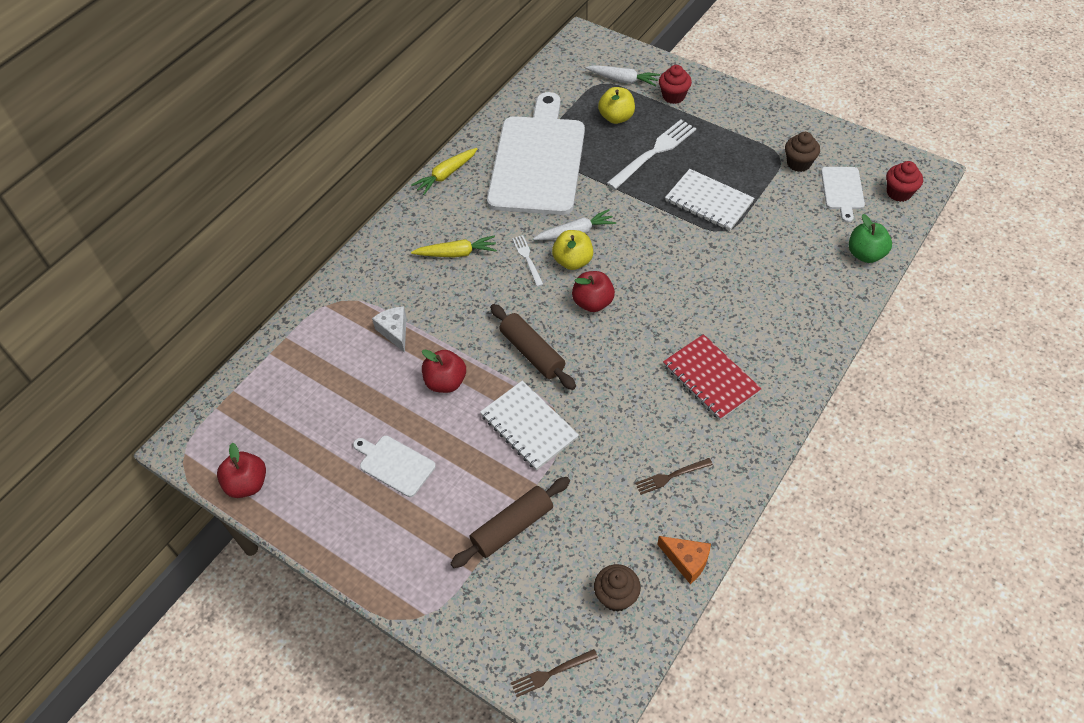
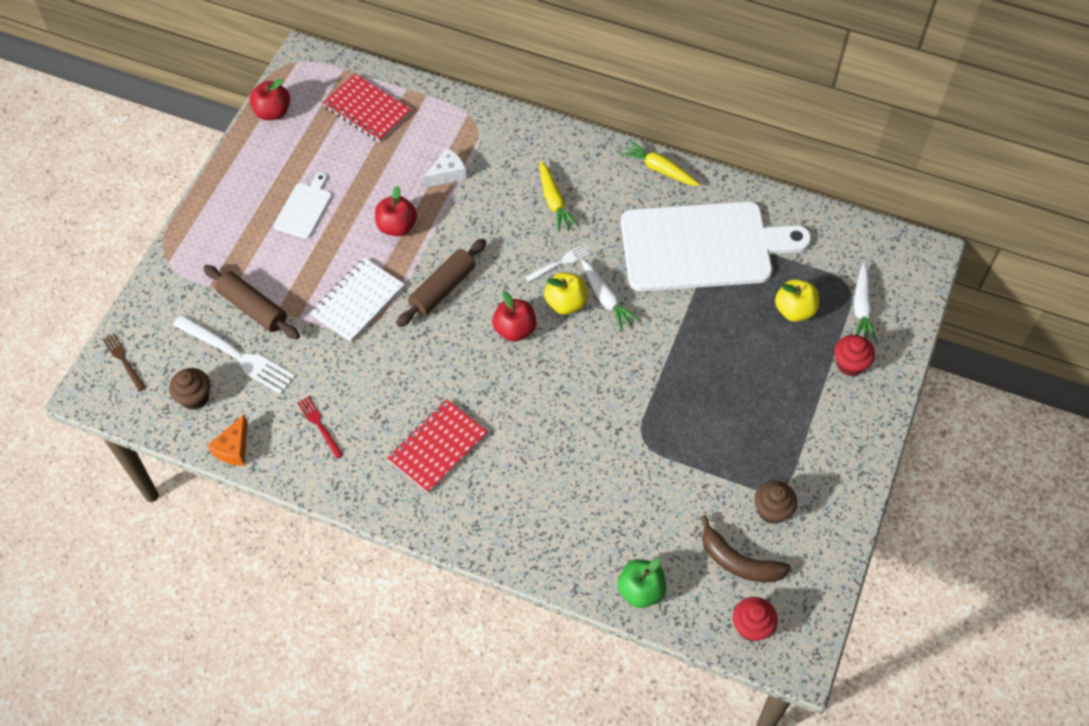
camera: 75 degrees right, 5 degrees up
white fork [607,120,696,190] -> white fork moved to [173,315,295,394]
brown fork [635,458,713,495] -> red fork [297,396,343,459]
white notebook [665,169,754,231] -> none
white cutting board [821,167,865,222] -> brown banana [700,515,791,582]
none -> red notebook [323,74,412,142]

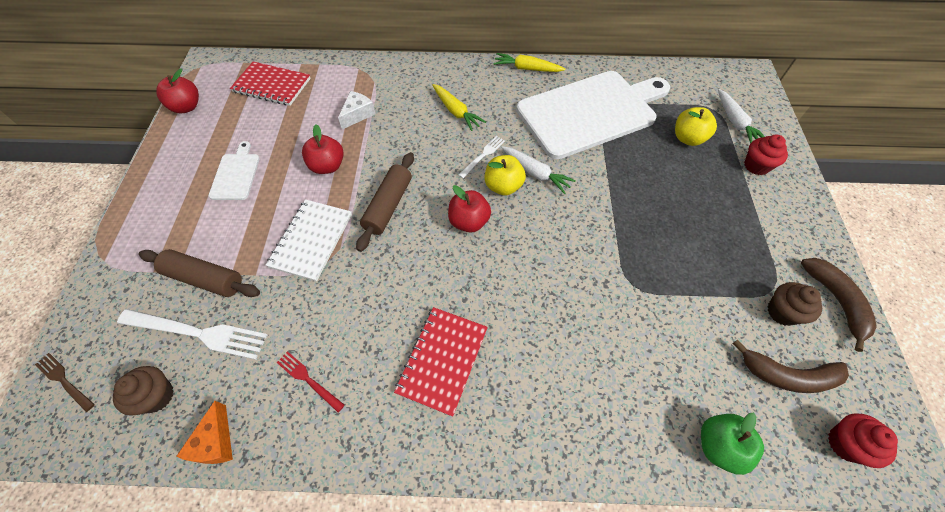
camera: 20 degrees left, 0 degrees up
none -> brown banana [801,258,877,352]

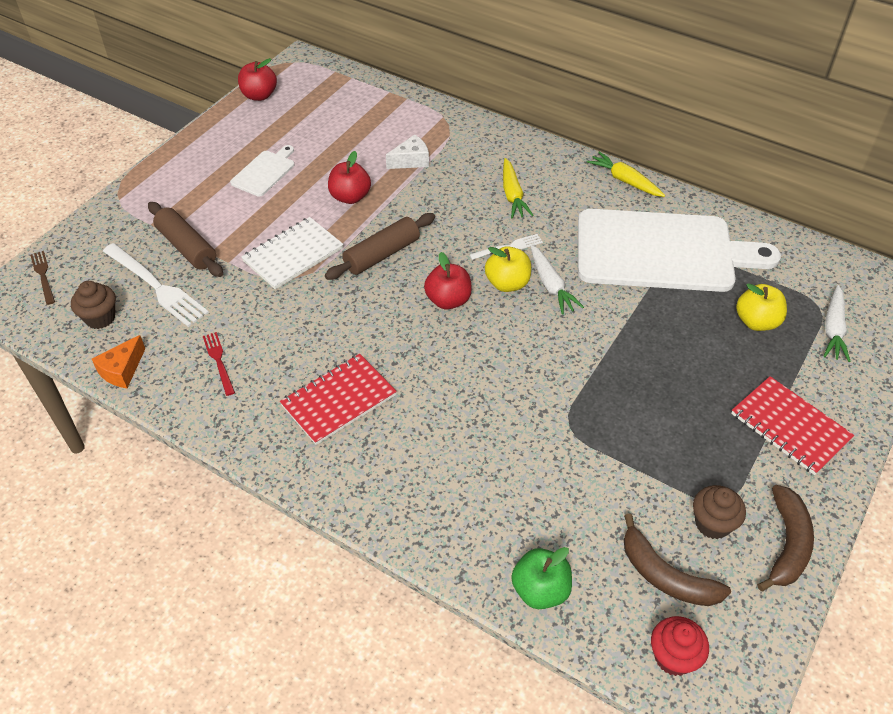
camera: 30 degrees right, 10 degrees down
red notebook [230,62,311,106] -> red notebook moved to [731,376,854,475]
red cupcake [744,135,788,175] -> none

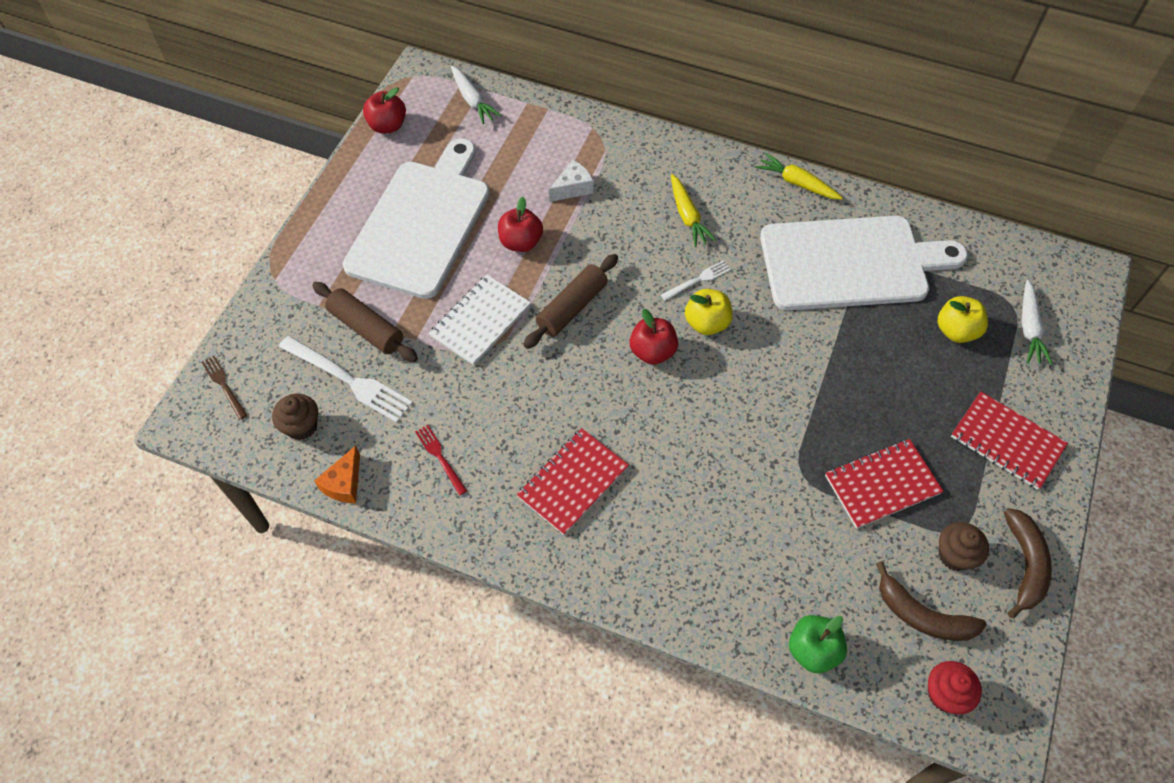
camera: 10 degrees left, 10 degrees up
white cutting board [230,145,294,197] -> white cutting board [343,138,490,299], size x2.35
white carrot [530,245,584,315] -> white carrot moved to [451,66,502,124]
none -> red notebook [825,439,944,529]

